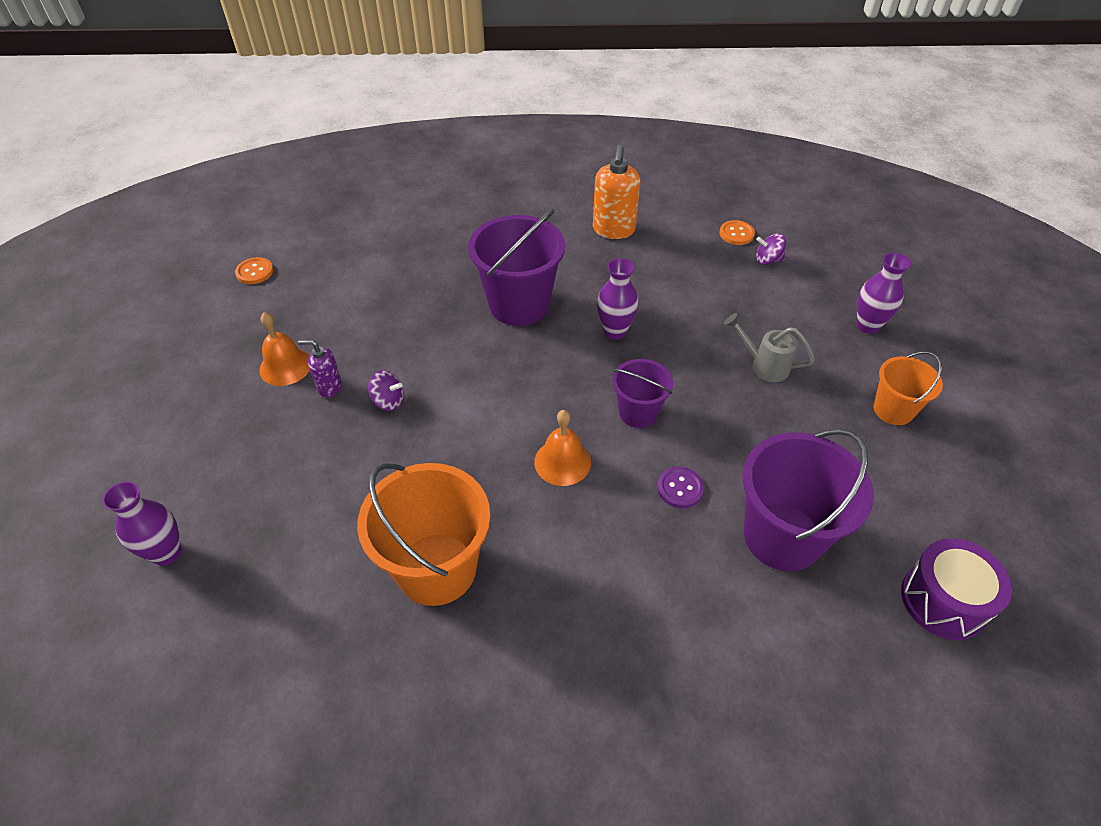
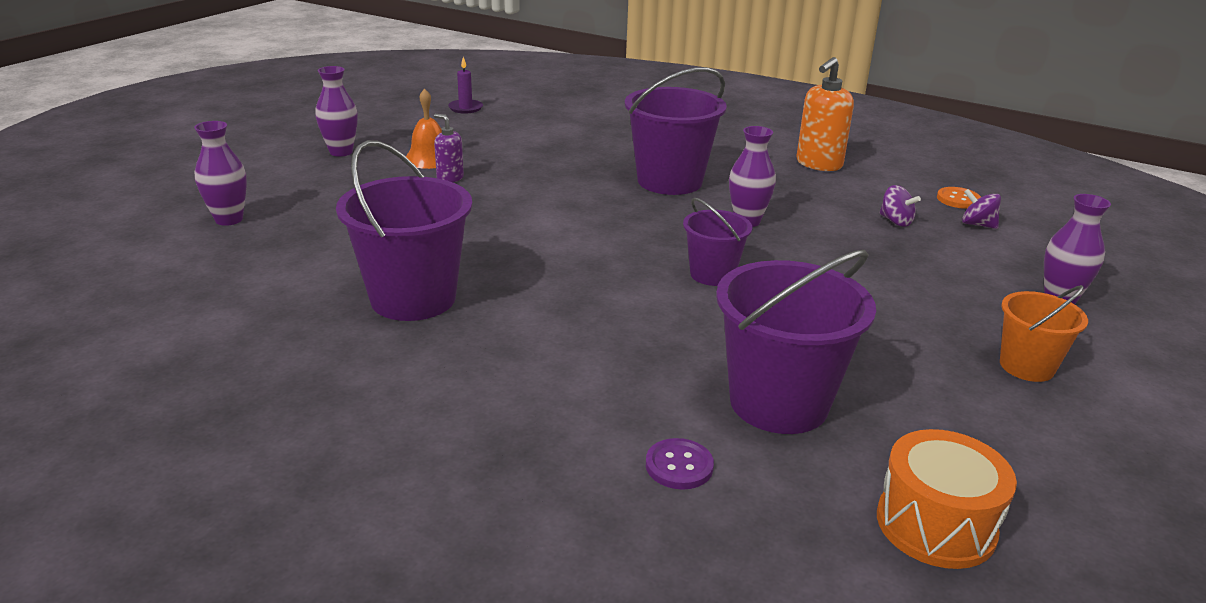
camera: 30 degrees right, 20 degrees down
orange button [235,257,273,284] -> purple candle [448,57,483,114]
orange bucket [357,463,490,606] -> purple bucket [336,140,472,321]
purple spinning top [368,370,404,411] -> purple spinning top moved to [879,185,921,227]
orange bell [534,410,591,486] -> none
purple button [657,467,704,508] -> purple button moved to [646,438,714,489]
grey watering can [724,313,815,382] -> none
purple drum [901,538,1012,640] -> orange drum [877,429,1017,569]
none -> purple vase [315,66,358,157]

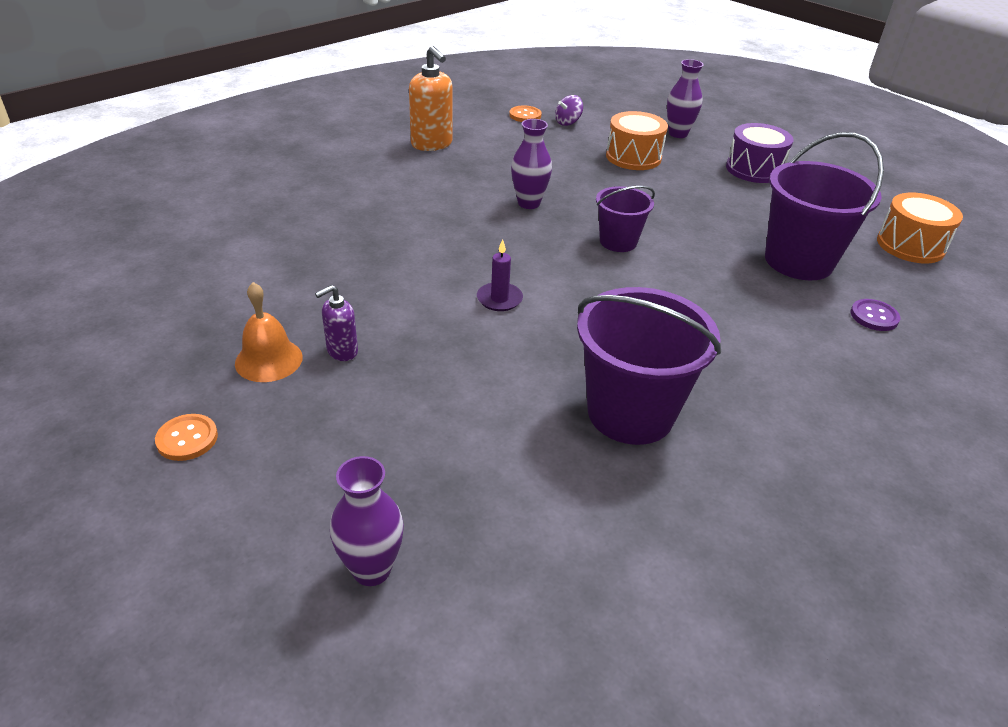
camera: 75 degrees left, 10 degrees up
purple vase [315,66,358,157] -> orange button [155,414,218,461]
purple candle [448,57,483,114] -> purple candle moved to [477,239,523,311]
purple bucket [625,67,727,195] -> none
purple spinning top [879,185,921,227] -> none
orange bucket [1000,285,1088,382] -> purple drum [726,123,794,183]
none -> orange drum [606,111,668,170]

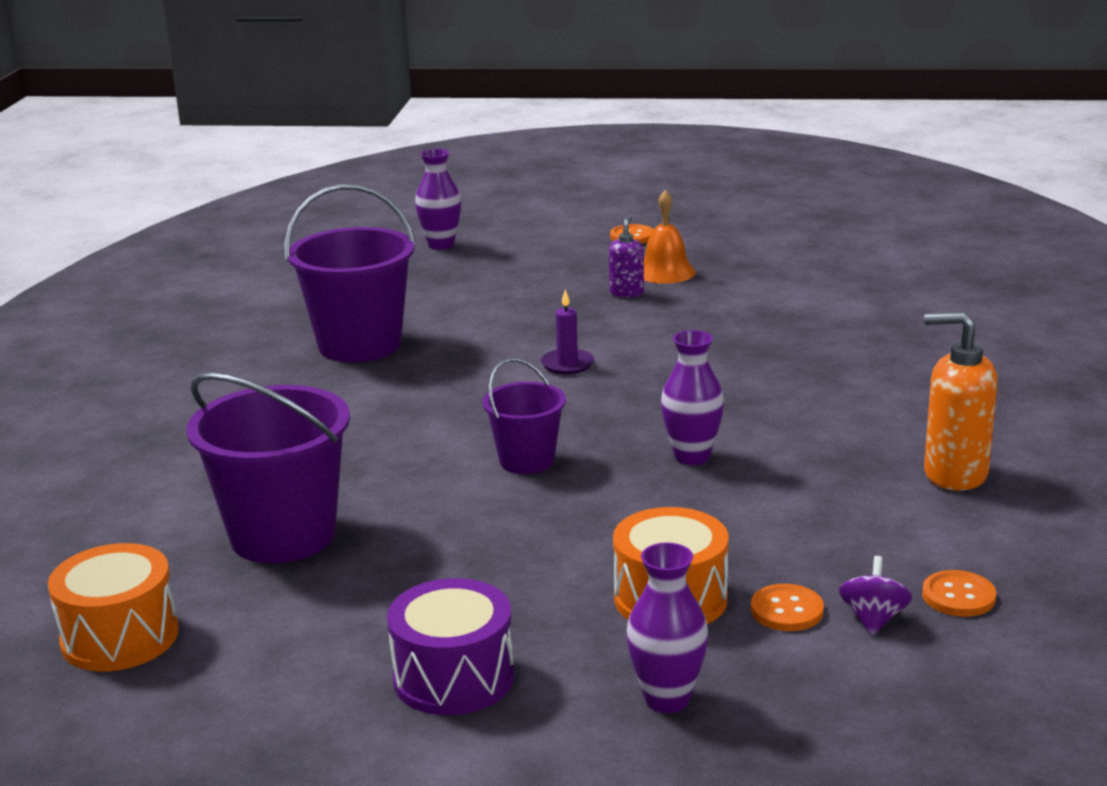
camera: 145 degrees right, 15 degrees down
purple button [851,299,900,331] -> none
none -> orange button [751,584,824,631]

